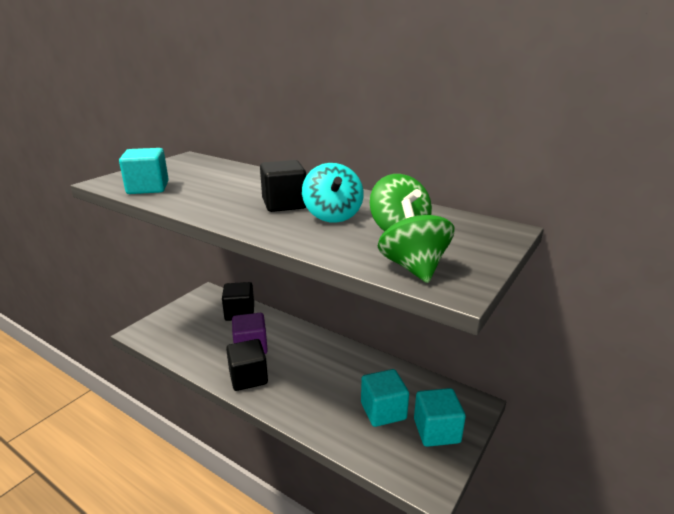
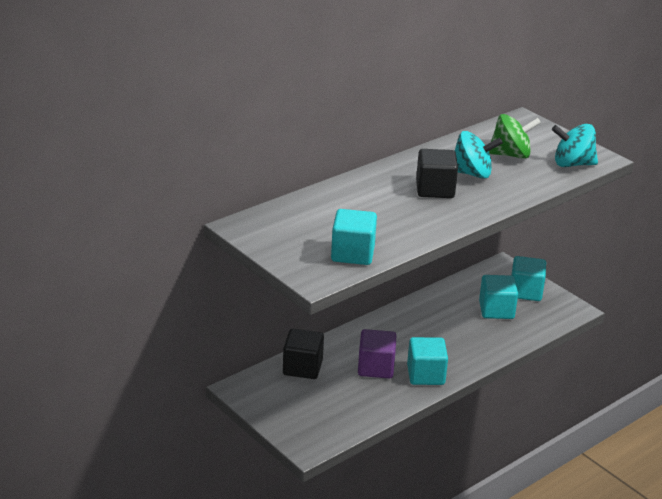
camera: 75 degrees left, 5 degrees up
black cube [226,339,268,391] -> turquoise cube [407,337,448,385]
green spinning top [378,199,455,283] -> turquoise spinning top [552,124,598,167]

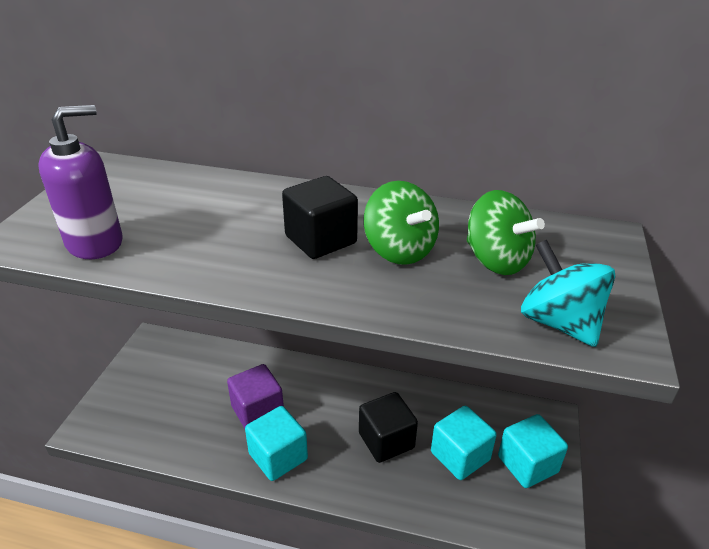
camera: 55 degrees right, 5 degrees up
black cube [283,329,324,379] -> black cube moved to [359,392,418,463]
turquoise cube [331,209,377,265] -> purple soap dispenser [38,105,123,259]
turquoise spinning top [454,131,503,179] -> green spinning top [364,181,439,265]

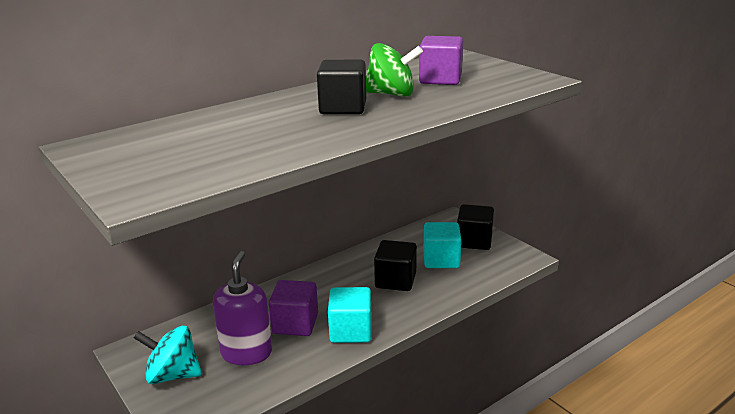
camera: 50 degrees left, 10 degrees down
purple soap dispenser [38,105,123,259] -> purple soap dispenser moved to [213,251,272,365]
green spinning top [466,190,545,275] -> purple cube [419,36,463,85]
turquoise cube [498,414,568,488] -> black cube [457,204,494,250]
turquoise spinning top [521,240,615,347] -> turquoise spinning top moved to [134,326,202,384]

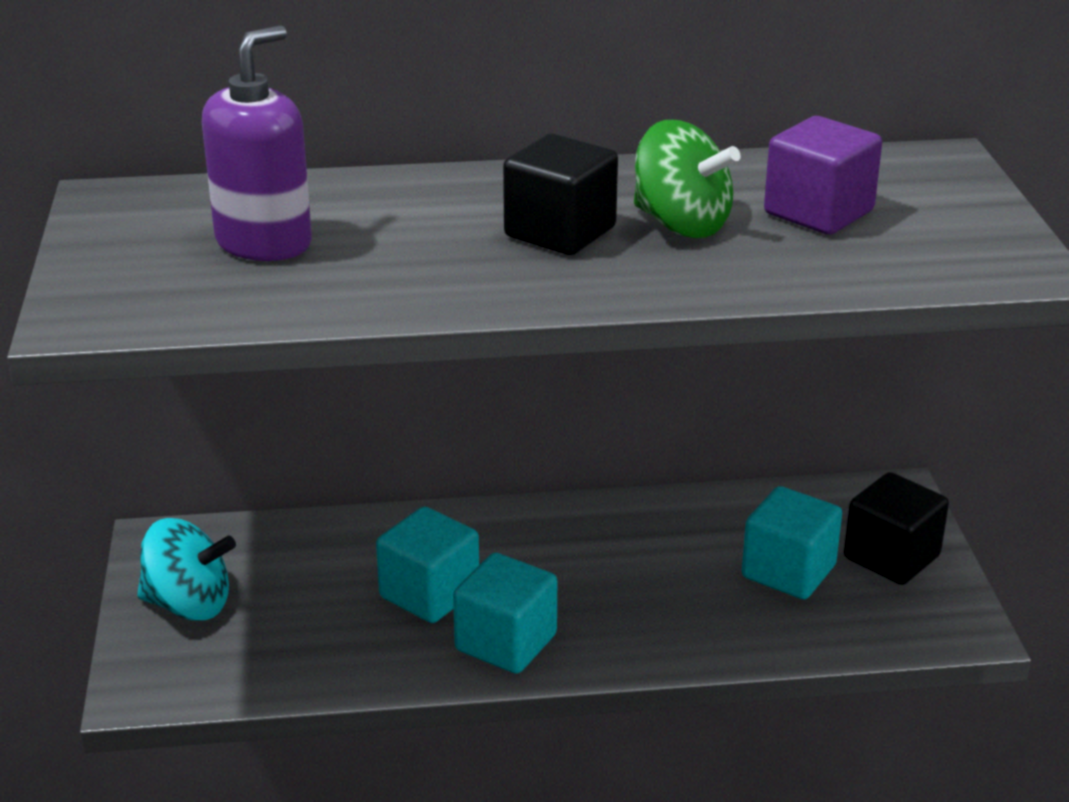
camera: 30 degrees right, 5 degrees up
turquoise spinning top [134,326,202,384] -> turquoise spinning top turned 150 degrees clockwise [137,518,236,621]
purple soap dispenser [213,251,272,365] -> purple soap dispenser moved to [202,25,312,261]
purple cube [269,280,318,336] -> turquoise cube [376,506,479,623]
black cube [374,240,417,291] -> none

